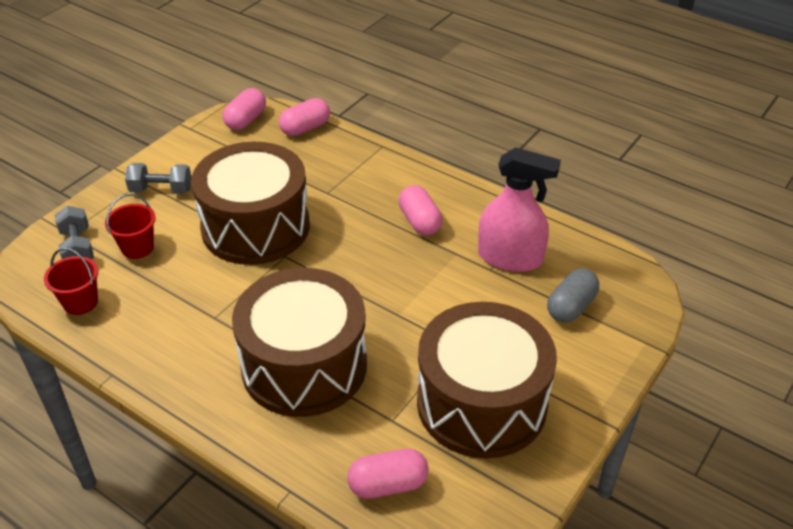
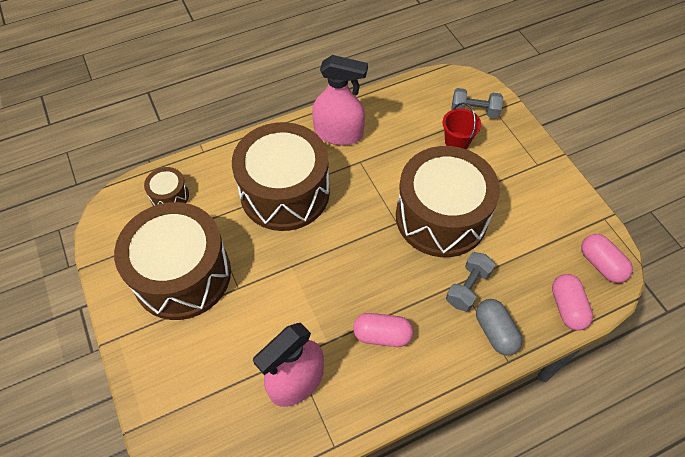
camera: 120 degrees right, 15 degrees up
red bucket [44,248,98,315] -> none
grey dumbbell [125,163,192,194] -> grey dumbbell moved to [446,252,495,312]
pink capsule [347,449,429,499] -> brown drum [144,167,189,206]
grey capsule [547,268,599,323] -> grey capsule moved to [476,299,523,355]
none -> pink spray bottle [312,55,368,145]

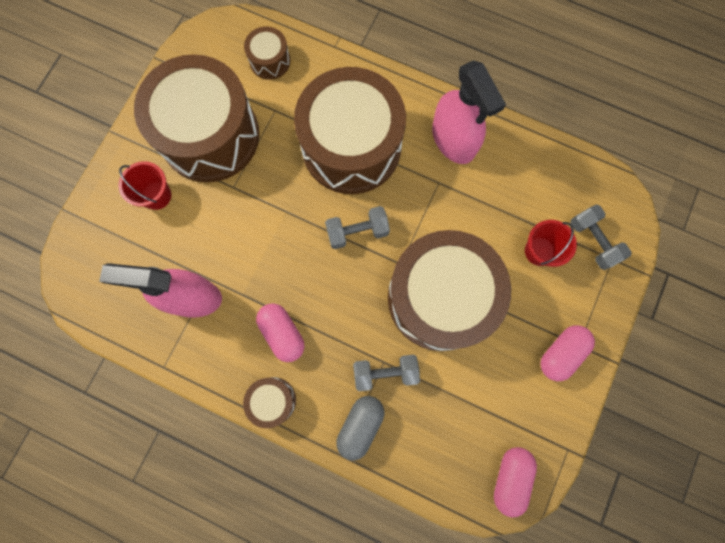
camera: 50 degrees right, 20 degrees up
pink capsule [552,274,593,331] -> pink capsule moved to [540,325,595,381]
none -> red bucket [118,161,171,210]
none -> brown drum [243,377,296,428]
none -> grey dumbbell [325,206,390,249]

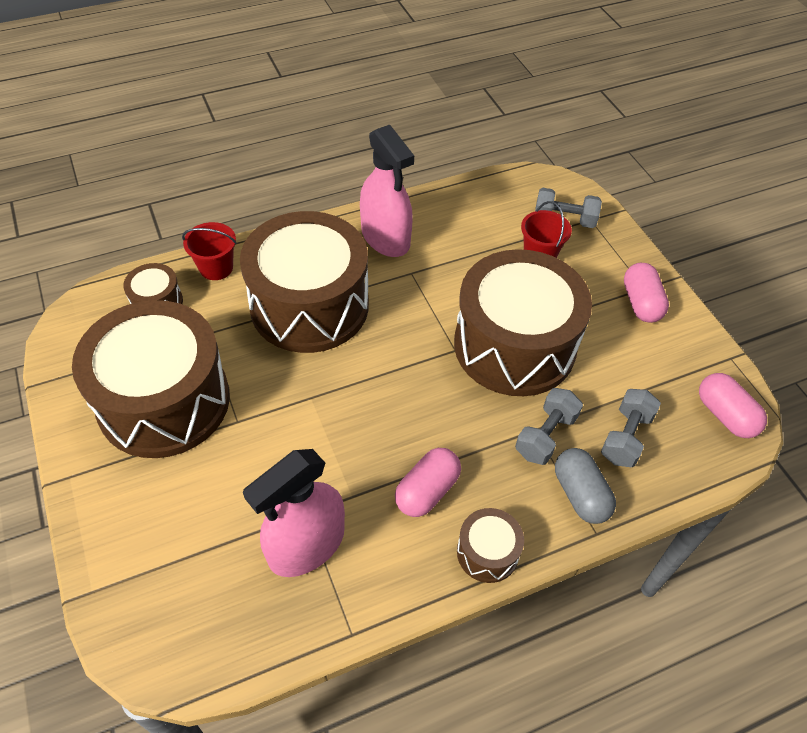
camera: 50 degrees left, 25 degrees down
red bucket [118,161,171,210] -> red bucket moved to [182,222,237,280]
pink capsule [256,303,304,362] -> pink capsule turned 60 degrees counterclockwise [395,448,461,517]
grey dumbbell [325,206,390,249] -> grey dumbbell moved to [601,389,661,467]
pink spray bottle [432,60,506,164] -> pink spray bottle turned 45 degrees clockwise [360,125,414,257]

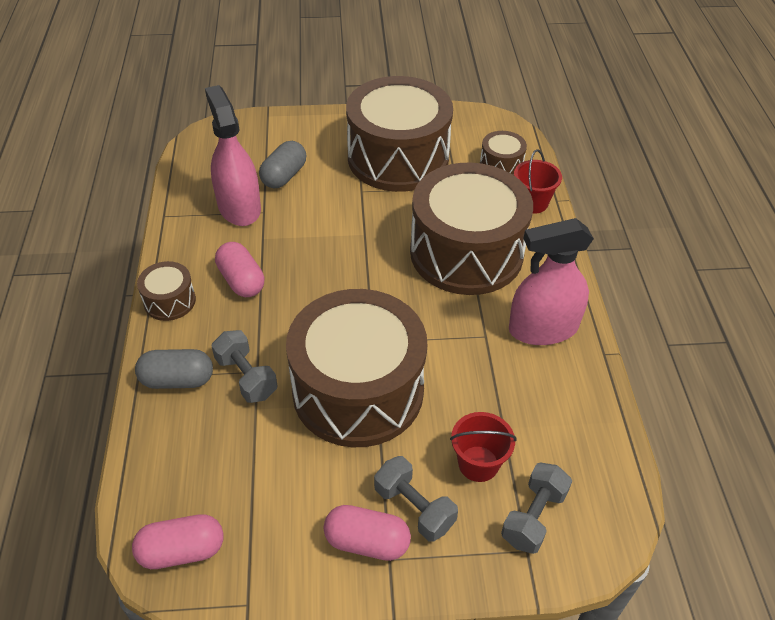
camera: 110 degrees right, 5 degrees down
grey dumbbell [601,389,661,467] -> grey dumbbell moved to [374,456,458,542]
none -> grey capsule [259,141,306,188]

